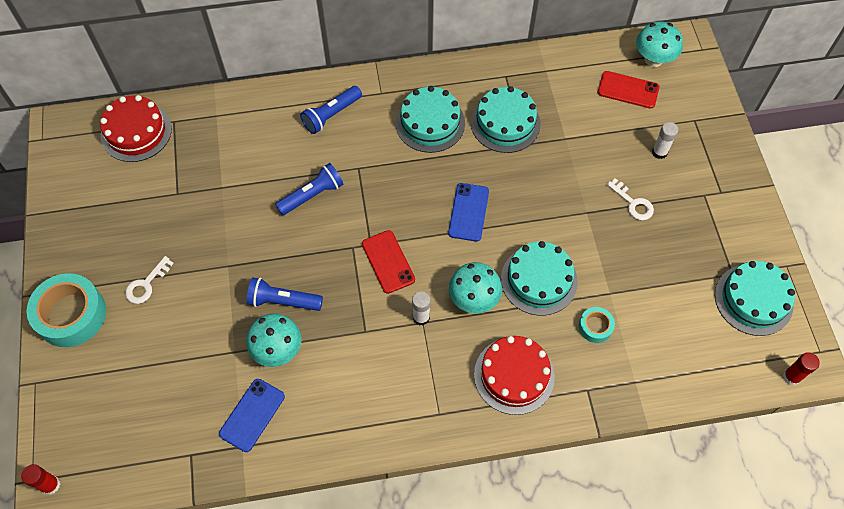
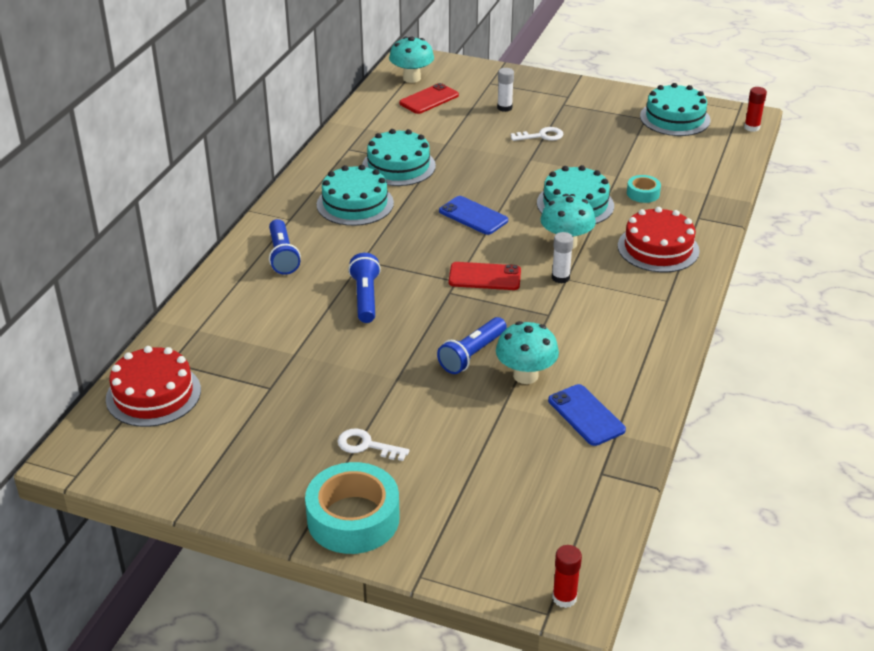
camera: 60 degrees left, 25 degrees down
white key [125,256,174,304] -> white key turned 135 degrees clockwise [337,429,410,461]

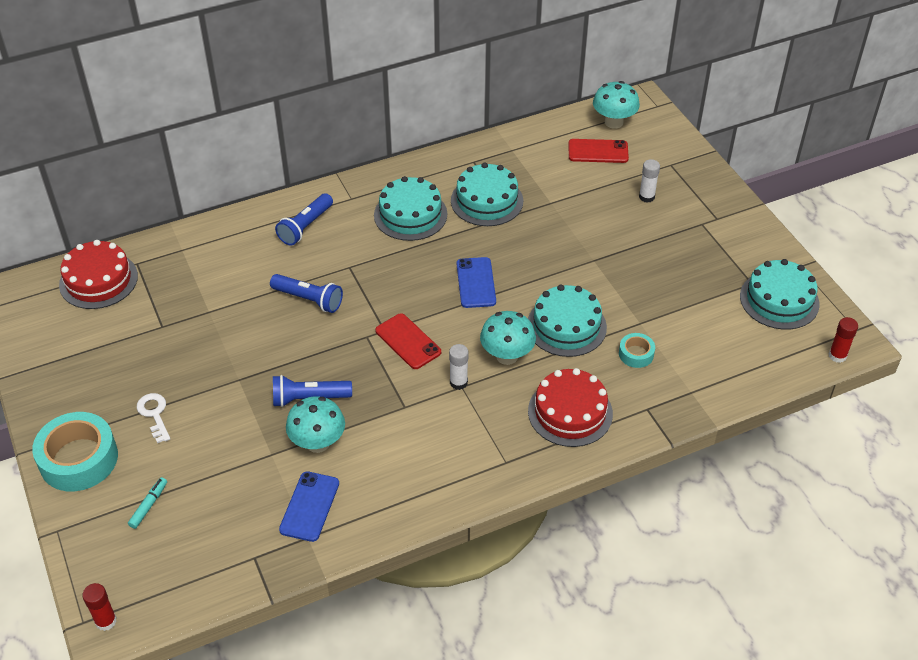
camera: 45 degrees right, 10 degrees up
blue flashlight [348,253,381,323] -> blue flashlight turned 75 degrees clockwise [270,274,343,313]
white key [510,127,564,141] -> none
none -> turquoise marker [128,477,167,529]

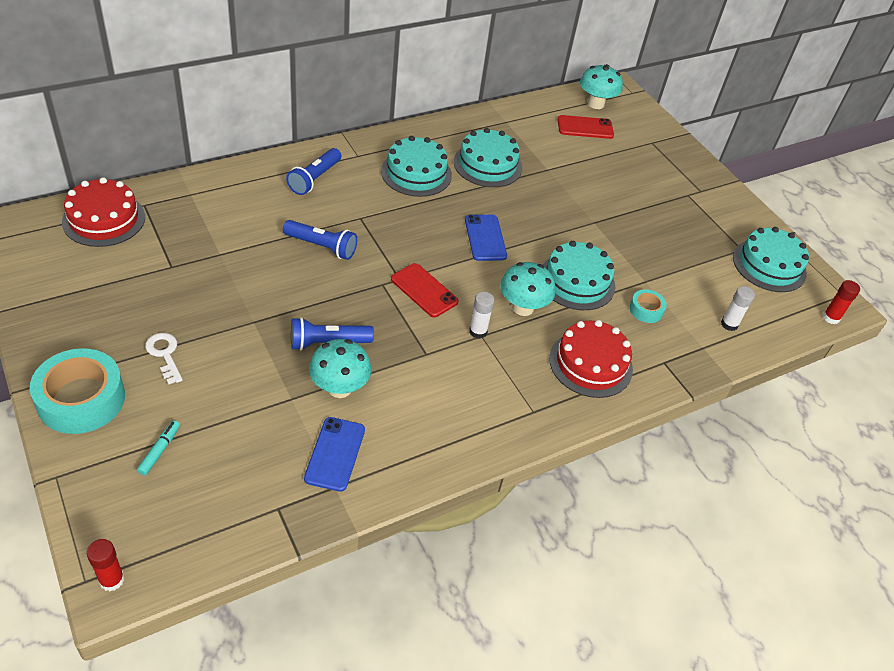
camera: 10 degrees left, 0 degrees up
white glue stick [639,159,660,203] -> white glue stick moved to [721,286,755,331]

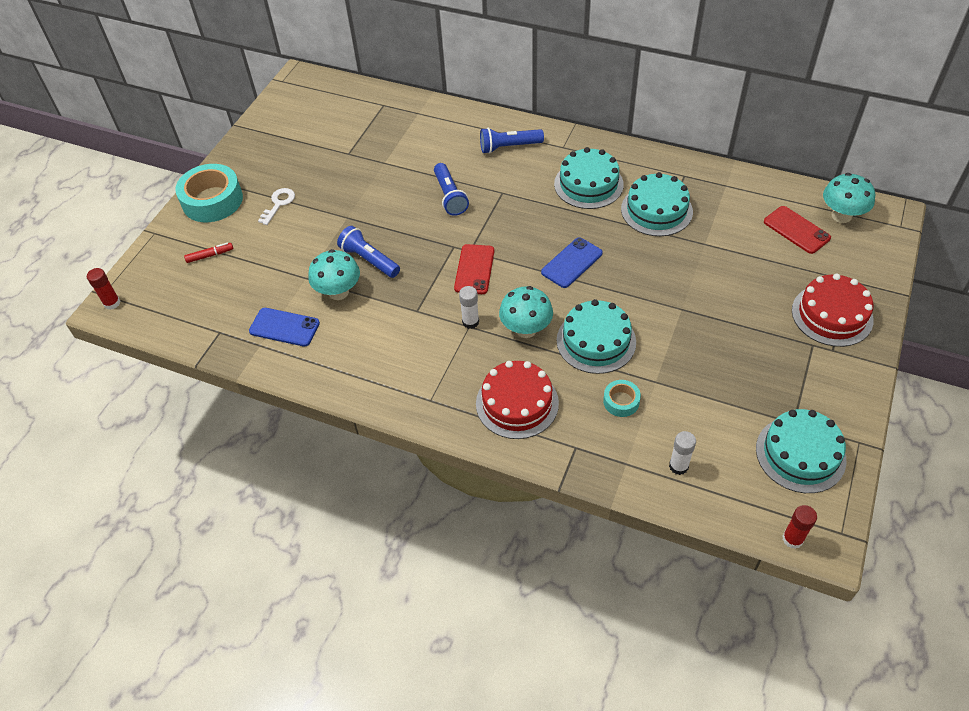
camera: 60 degrees right, 5 degrees up
red cake [62,177,145,247] -> red cake moved to [792,274,874,347]
turquoise marker [137,420,180,476] -> red marker [184,243,233,263]
blue phone [304,417,365,492] -> blue phone turned 45 degrees clockwise [249,308,320,347]

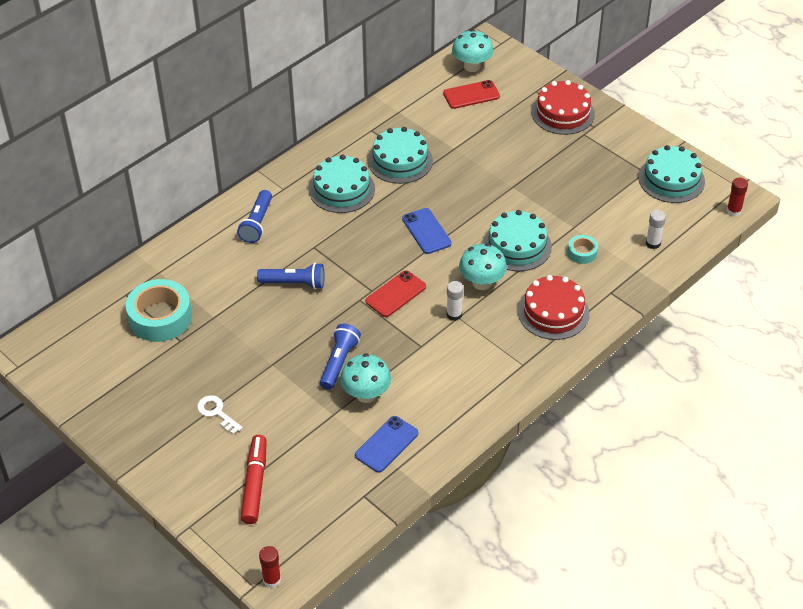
camera: 70 degrees left, 5 degrees down
turquoise tape [175,164,243,222] -> turquoise tape moved to [126,279,192,342]
red marker [184,243,233,263] -> red marker [240,435,267,524], size x1.91
blue flashlight [337,226,400,278] -> blue flashlight turned 135 degrees clockwise [320,324,361,390]
red phone [454,244,494,294] -> red phone turned 75 degrees counterclockwise [365,270,426,317]

